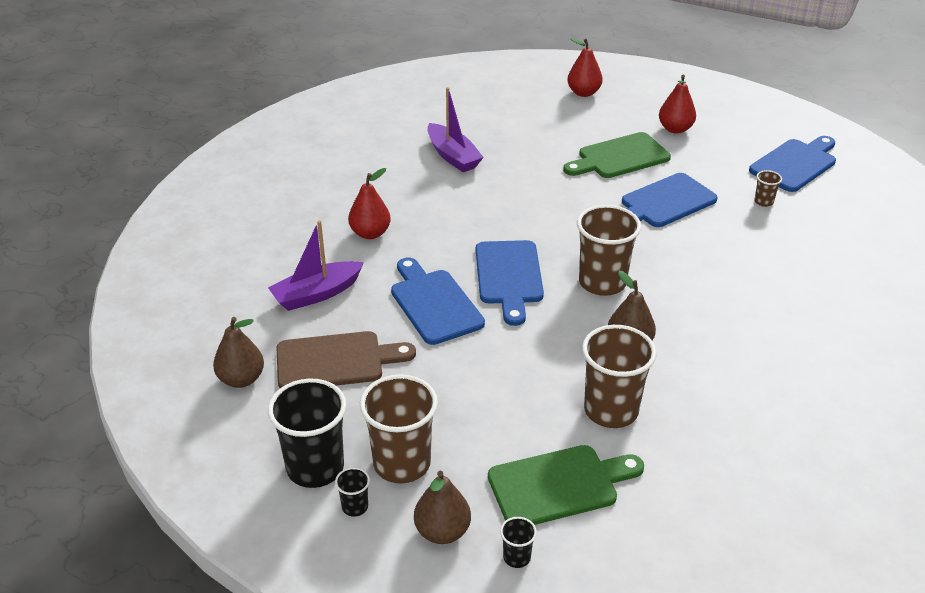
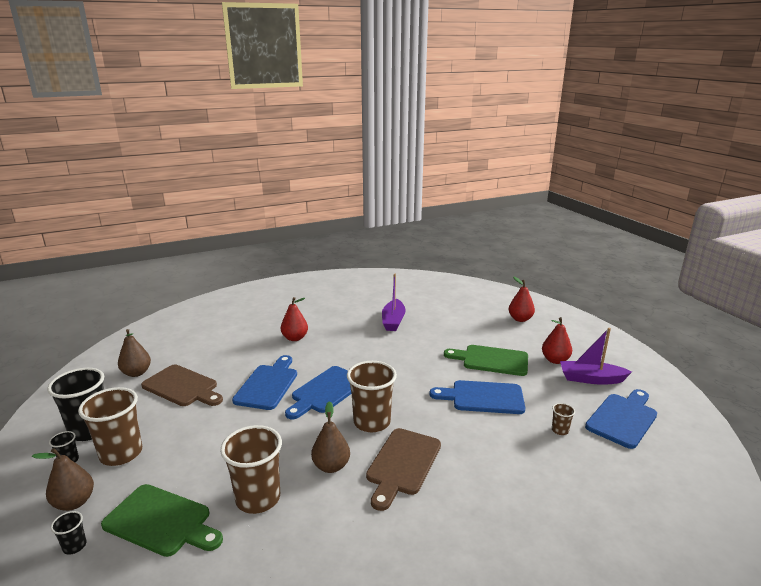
camera: 40 degrees right, 15 degrees down
purple boat [268,220,364,311] -> purple boat moved to [560,328,632,385]
blue cutting board [749,136,836,192] -> blue cutting board turned 45 degrees counterclockwise [585,389,657,449]
none -> brown cutting board [366,428,441,511]

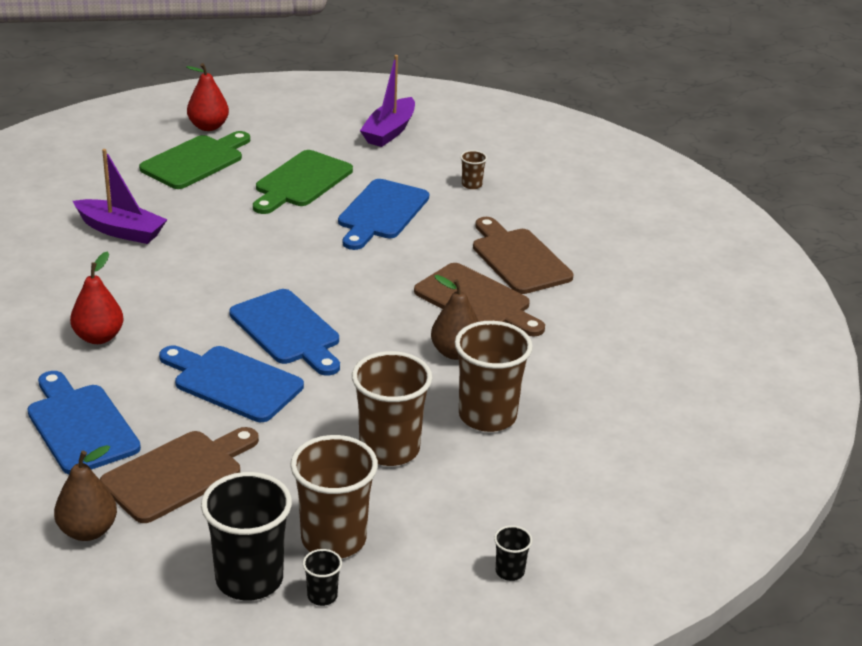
camera: 75 degrees left, 10 degrees up
brown pear [32,448,94,511] -> none
green cutting board [101,484,223,557] -> green cutting board moved to [139,131,250,189]
brown cup [347,361,397,432] -> brown cup moved to [352,351,432,466]
red pear [542,317,572,364] -> none
blue cutting board [585,389,657,449] -> blue cutting board moved to [27,371,141,474]
none -> brown cutting board [473,217,574,294]

